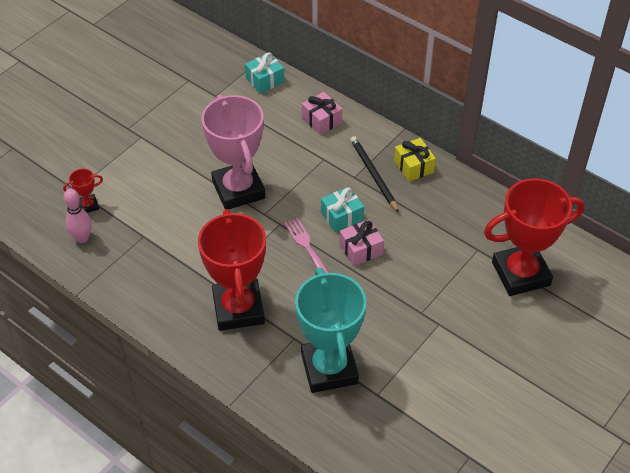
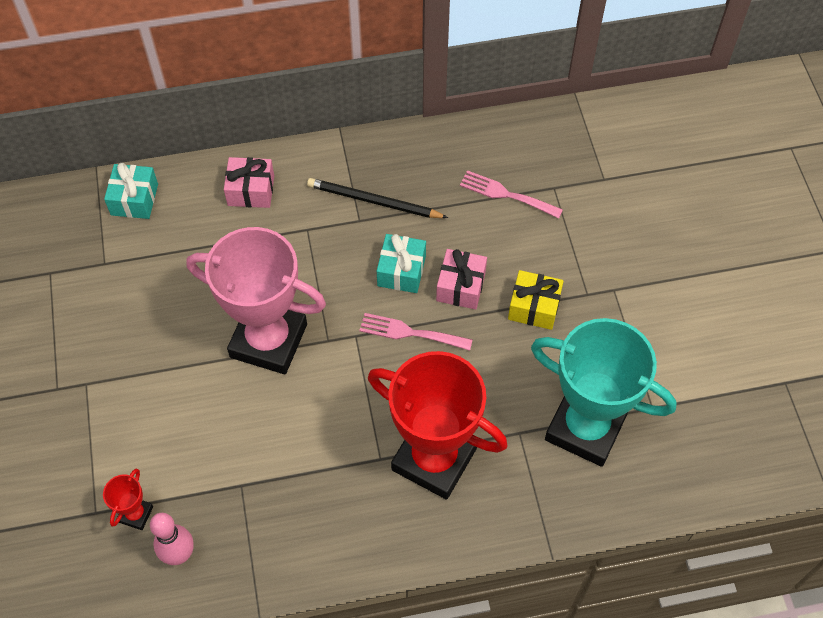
camera: 50 degrees left, 10 degrees up
yellow gift [394,138,436,182] -> yellow gift moved to [508,270,564,330]
red trophy [484,178,584,296] -> none
none -> pink fork [460,170,563,219]

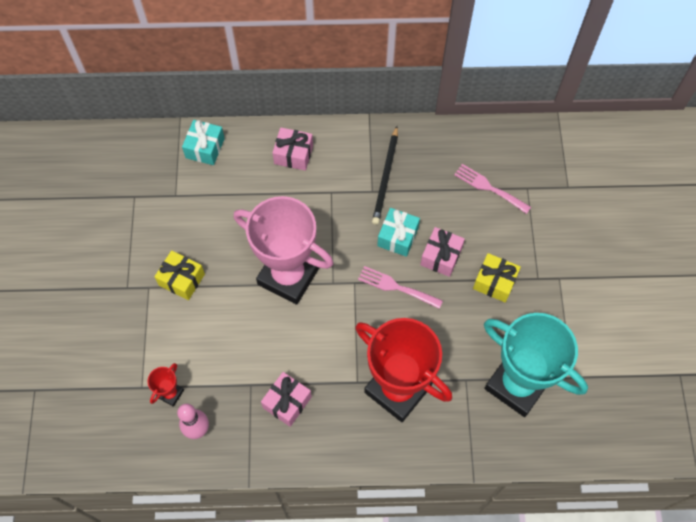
camera: 10 degrees right, 5 degrees up
black pencil [307,178,448,218] -> black pencil turned 105 degrees counterclockwise [372,126,398,225]
none -> yellow gift [154,250,205,300]
none -> pink gift [261,372,312,427]

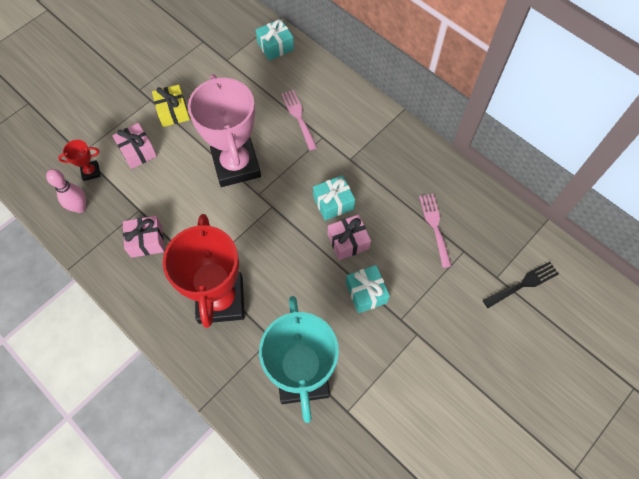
camera: 45 degrees right, 0 degrees up
pink gift [273,127,313,171] -> pink gift moved to [112,123,157,169]
pink fork [358,266,443,309] -> pink fork moved to [281,90,317,150]
black pencil [372,126,398,225] -> none
yellow gift [473,253,521,302] -> turquoise gift [346,265,390,313]
none -> black fork [483,262,559,308]

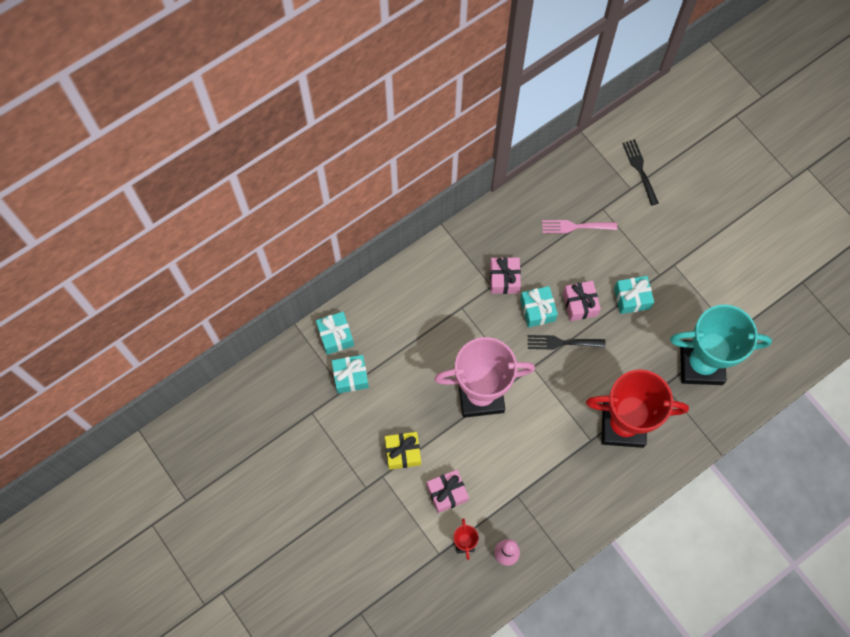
camera: 80 degrees left, 5 degrees up
pink gift [123,216,164,258] -> pink gift moved to [490,257,521,294]
pink fork [281,90,317,150] -> none
none -> turquoise gift [332,355,369,394]
none -> black fork [528,335,606,350]

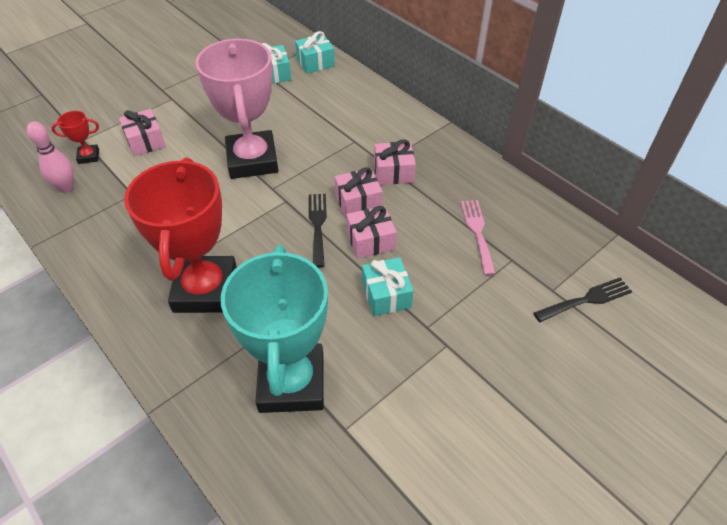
camera: 85 degrees right, 20 degrees down
yellow gift [385,432,421,470] -> none
turquoise gift [520,286,558,328] -> pink gift [335,167,383,218]

